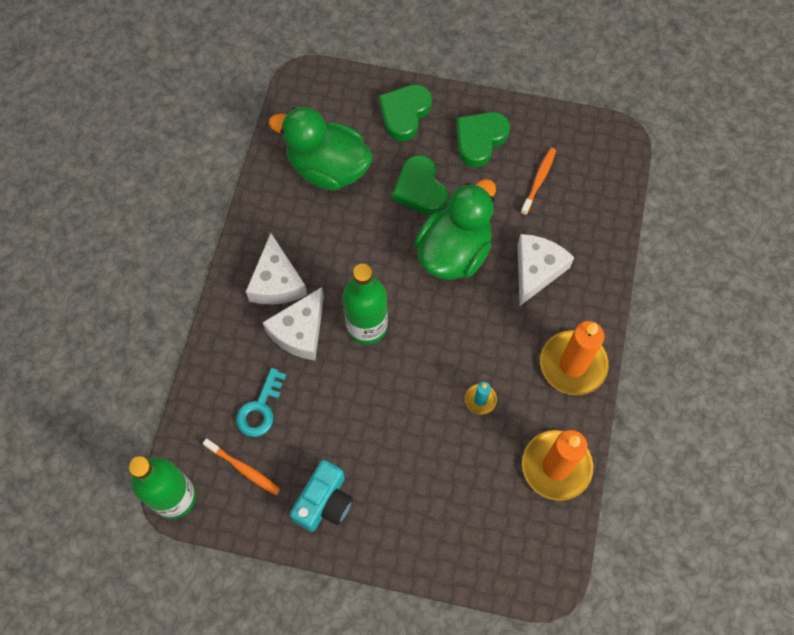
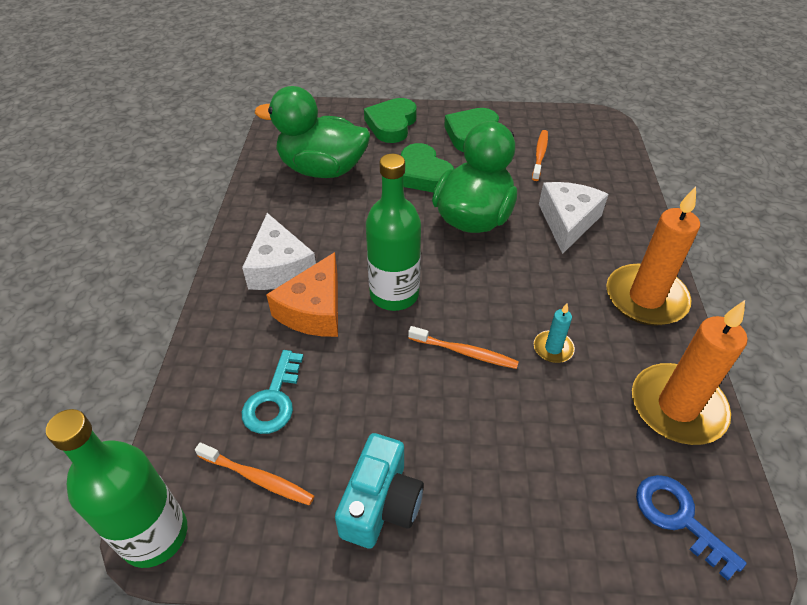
camera: 10 degrees left, 20 degrees down
white cheese [262,287,324,360] -> orange cheese [266,252,338,337]
none -> orange toothbrush [408,326,519,369]
none -> blue key [636,475,747,581]

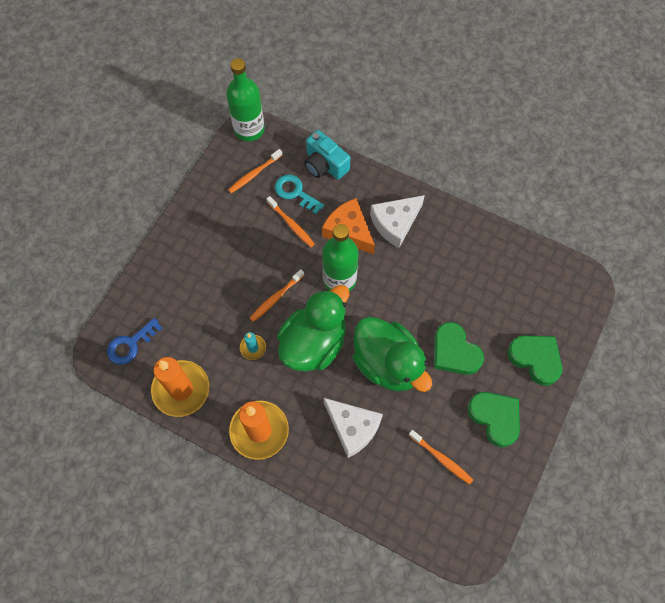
camera: 115 degrees right, 20 degrees up
white cheese [242,213,316,290] -> white cheese turned 45 degrees counterclockwise [370,195,425,248]
green duck [255,86,370,178] -> green duck moved to [277,285,349,372]
turquoise camera [335,433,424,549] -> turquoise camera moved to [304,130,350,179]
green heart [401,143,455,192] -> green heart turned 120 degrees counterclockwise [434,322,484,375]
blue key [636,475,747,581] -> blue key turned 150 degrees clockwise [107,318,163,365]
none -> orange toothbrush [267,196,315,247]

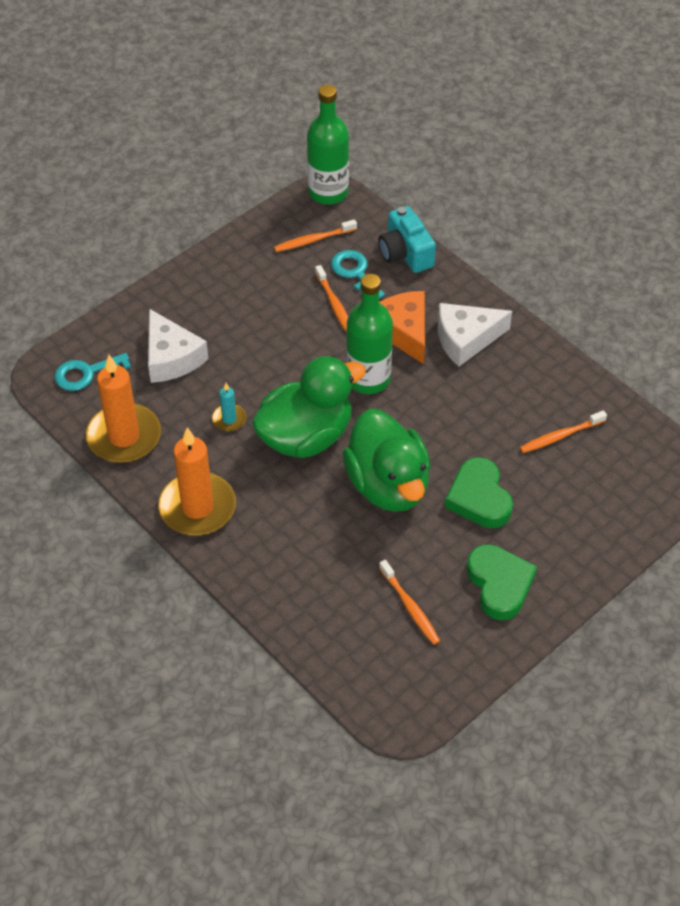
camera: 20 degrees right, 15 degrees down
blue key [107,318,163,365] -> turquoise key [54,353,131,391]
orange toothbrush [250,269,304,322] -> orange toothbrush moved to [520,410,607,453]
white cheese [324,398,383,458] -> white cheese moved to [148,309,208,383]
green heart [507,335,562,386] -> none

